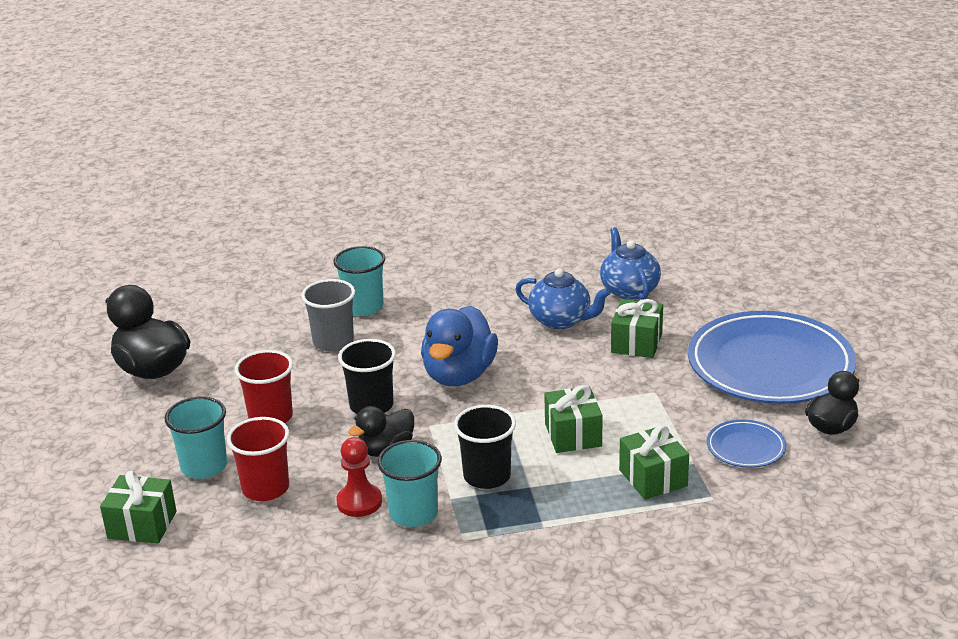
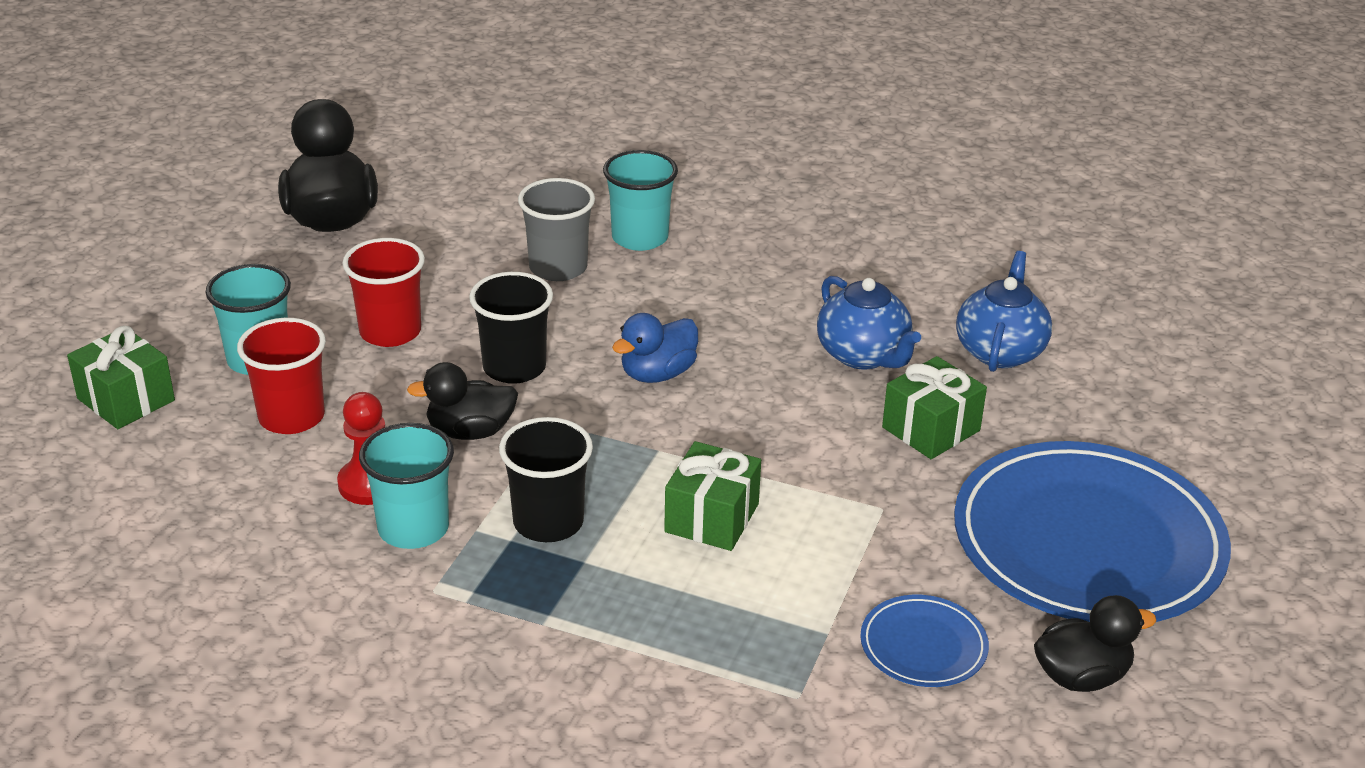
camera: 30 degrees right, 5 degrees up
blue duck [421,306,498,386] -> blue duck [612,313,698,383], size x0.61
green gift [619,425,689,500] -> none

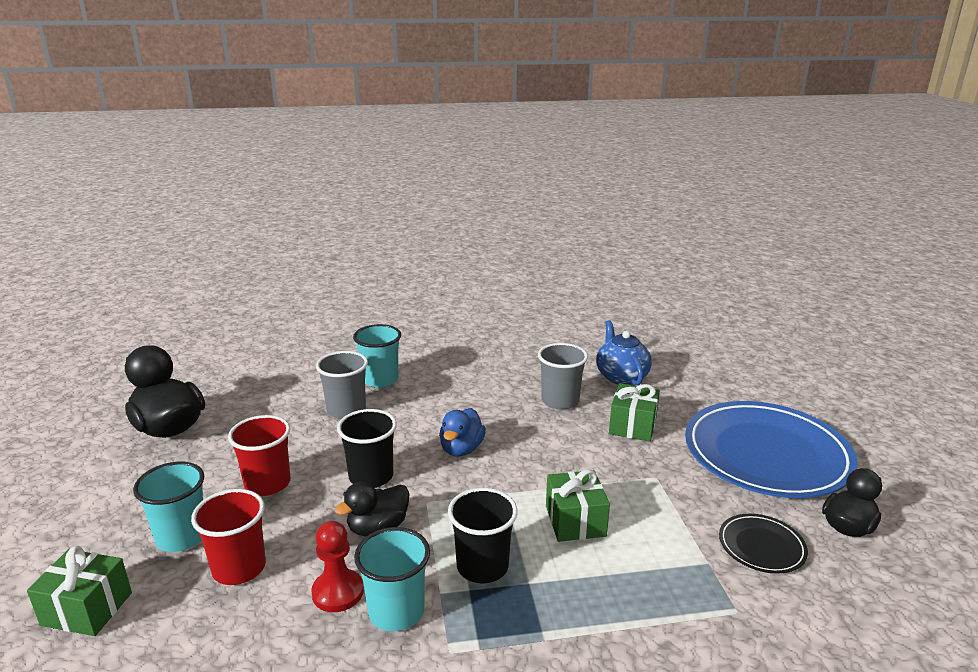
camera: 30 degrees left, 10 degrees down
blue teapot [817,276,921,369] -> grey cup [538,343,588,409]
blue plate [860,595,989,687] -> black plate [719,514,808,574]

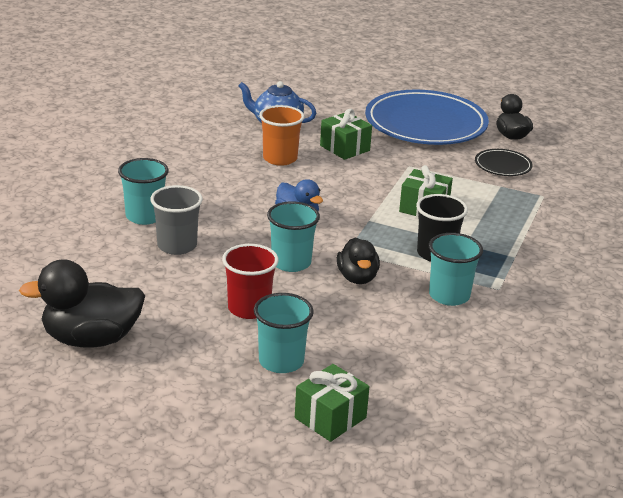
camera: 60 degrees left, 5 degrees up
red cup [191,489,266,585] -> none
red pawn [311,521,364,612] -> none
black cup [337,409,397,488] -> turquoise cup [267,201,320,272]
grey cup [538,343,588,409] -> orange cup [259,105,305,166]

